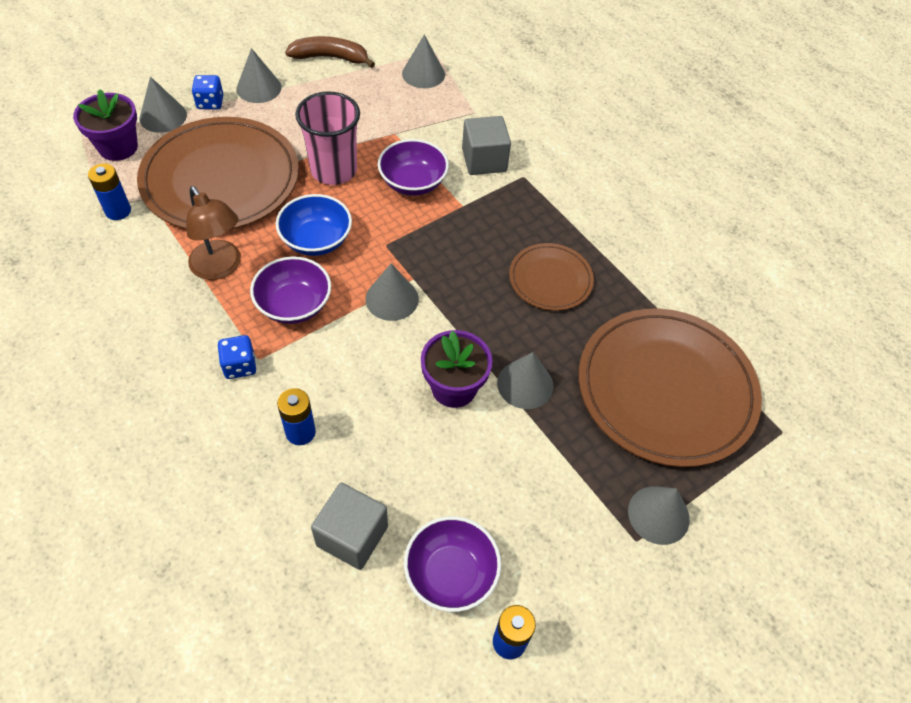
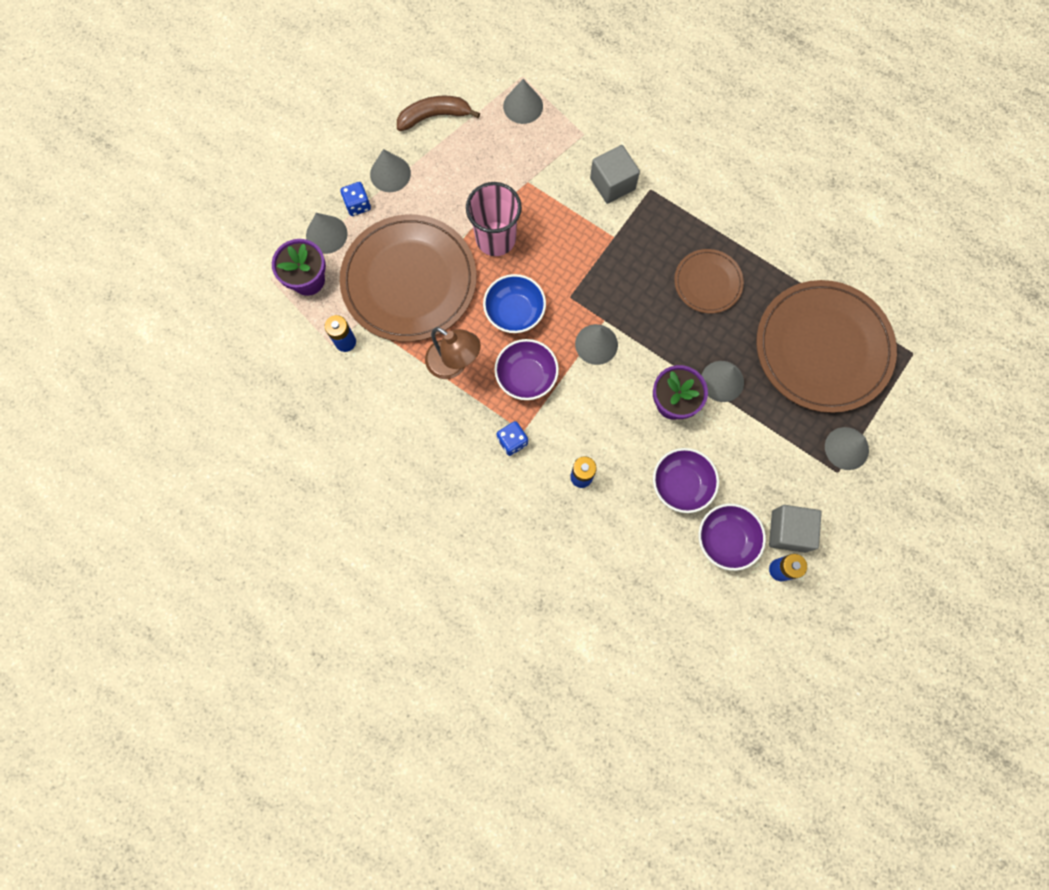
camera: 15 degrees left, 20 degrees up
grey cube [311,482,388,570] -> grey cube moved to [769,505,822,553]
purple bowl [378,139,449,196] -> purple bowl moved to [653,448,719,513]

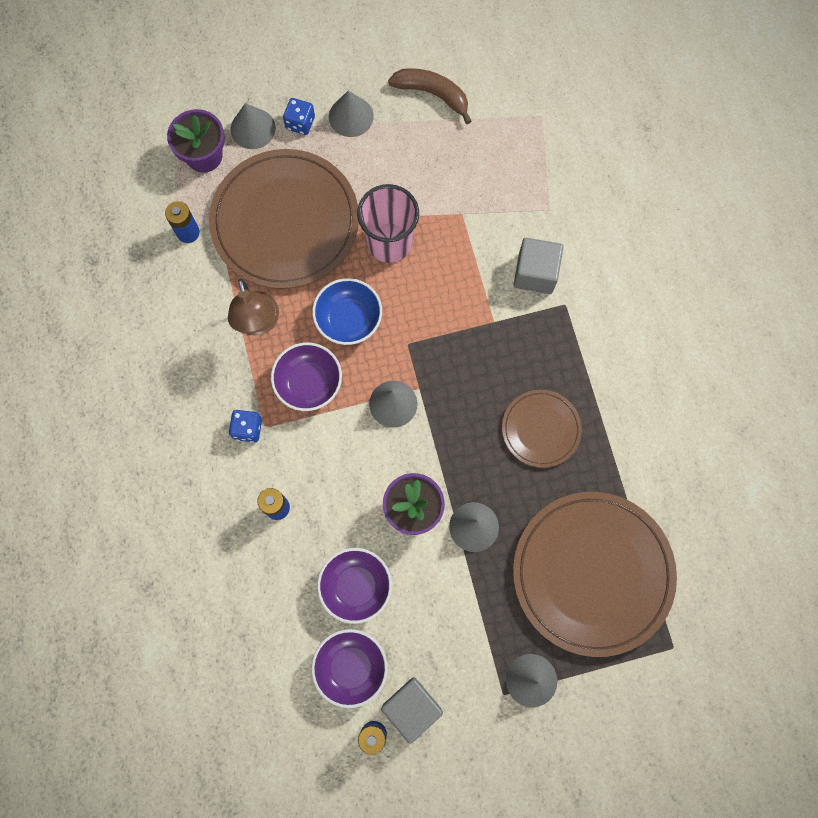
camera: 40 degrees right, 0 degrees up
grey cone [503,79,543,124] -> none

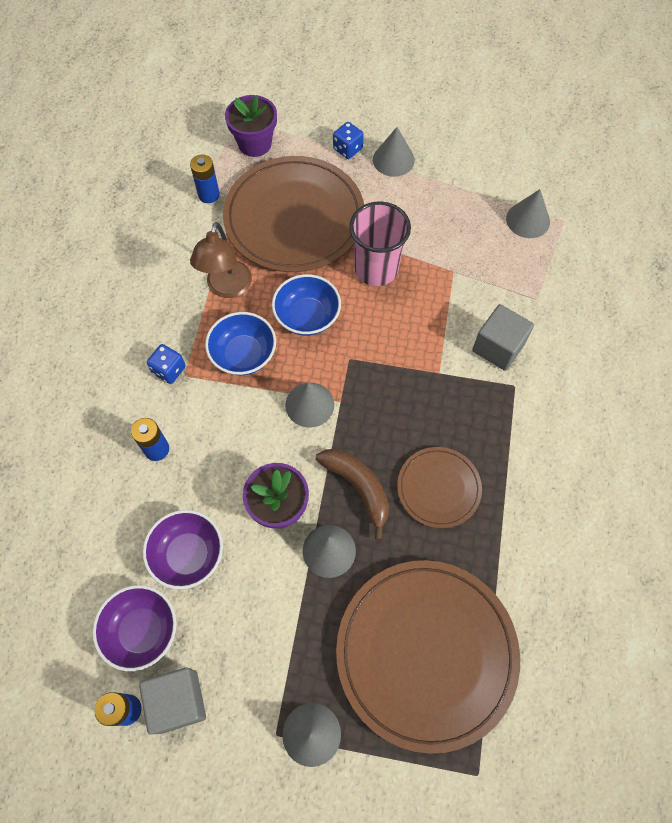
camera: 25 degrees right, 10 degrees down
grey cone [231,103,276,149] -> grey cone moved to [506,189,550,238]
purple bowl [271,343,342,411] -> blue bowl [205,312,276,375]
brown banana [388,68,471,124] -> brown banana moved to [316,449,389,540]

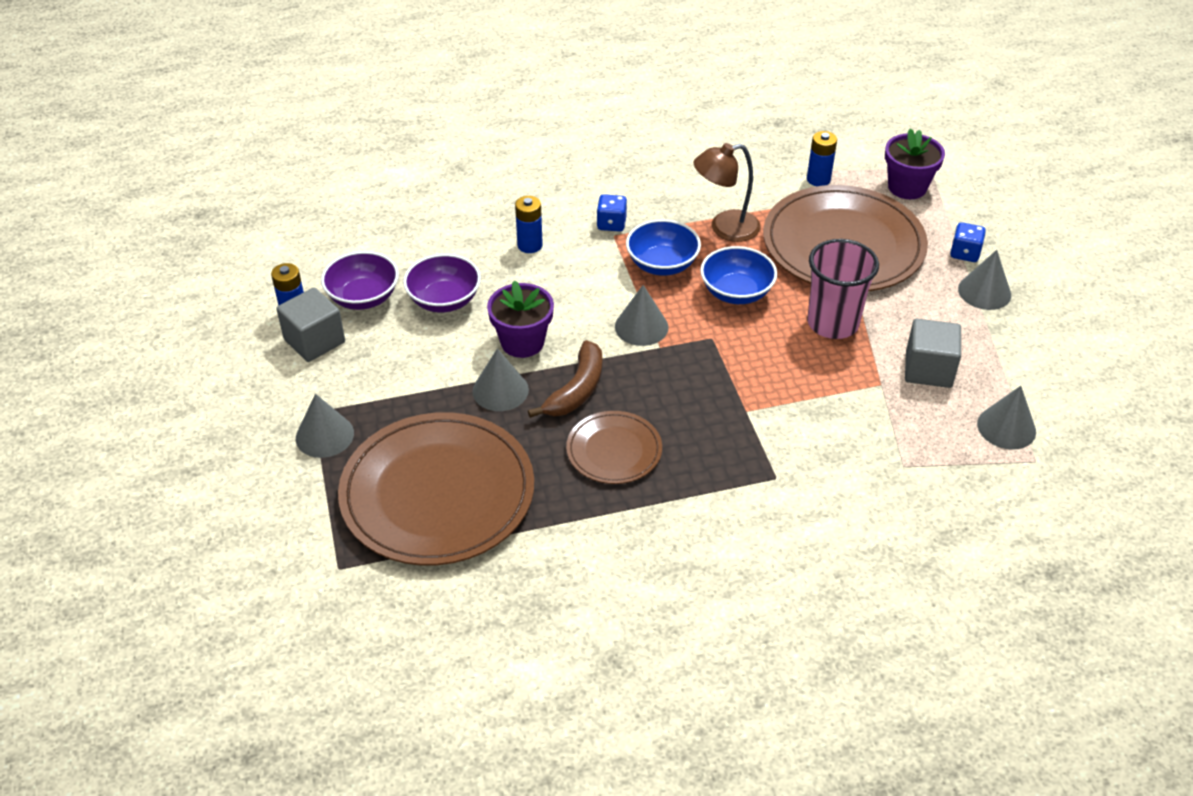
camera: 65 degrees right, 20 degrees down
grey cube [472,304,534,371] -> grey cube moved to [905,319,961,388]

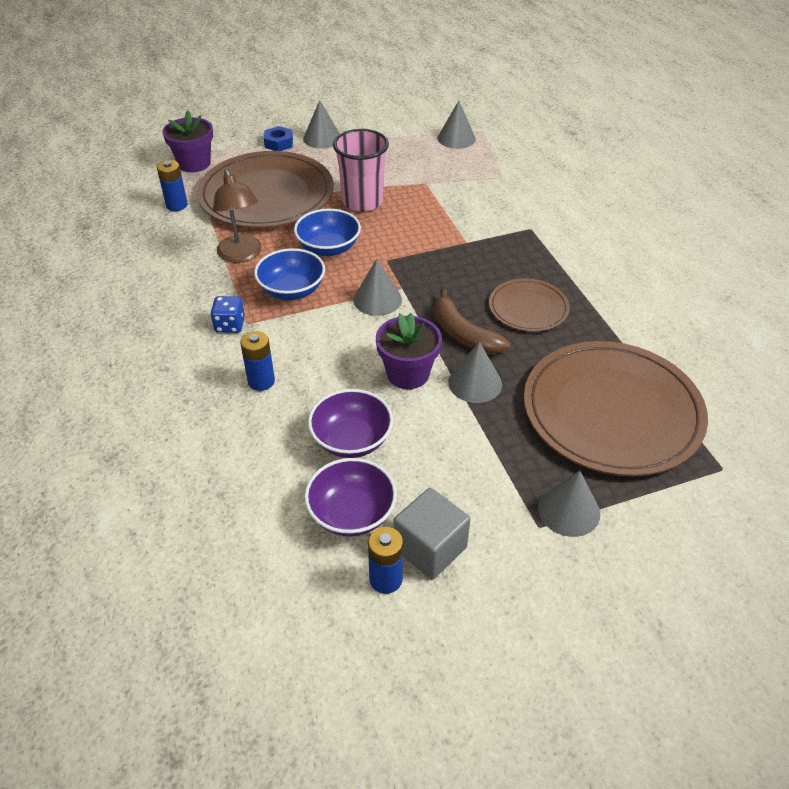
camera: 95 degrees left, 0 degrees up
brown banana [528,340,602,418] -> brown banana turned 150 degrees counterclockwise [435,288,510,354]
grey cube [905,319,961,388] -> none
blue dice [950,222,986,262] -> blue nut [264,126,293,151]

